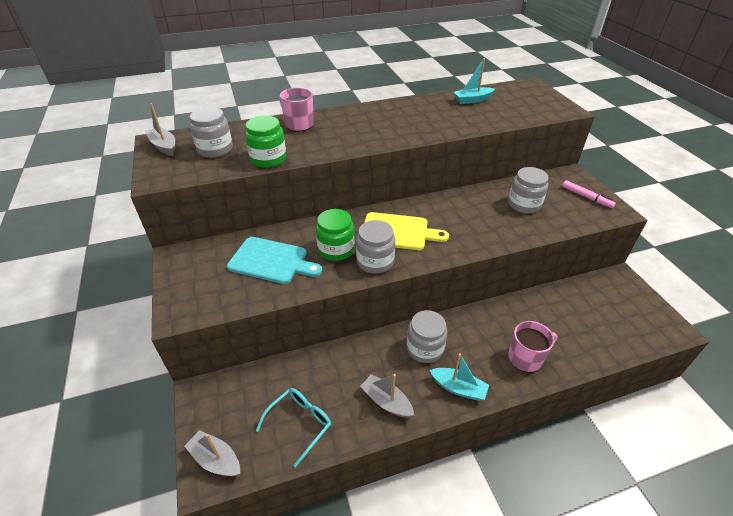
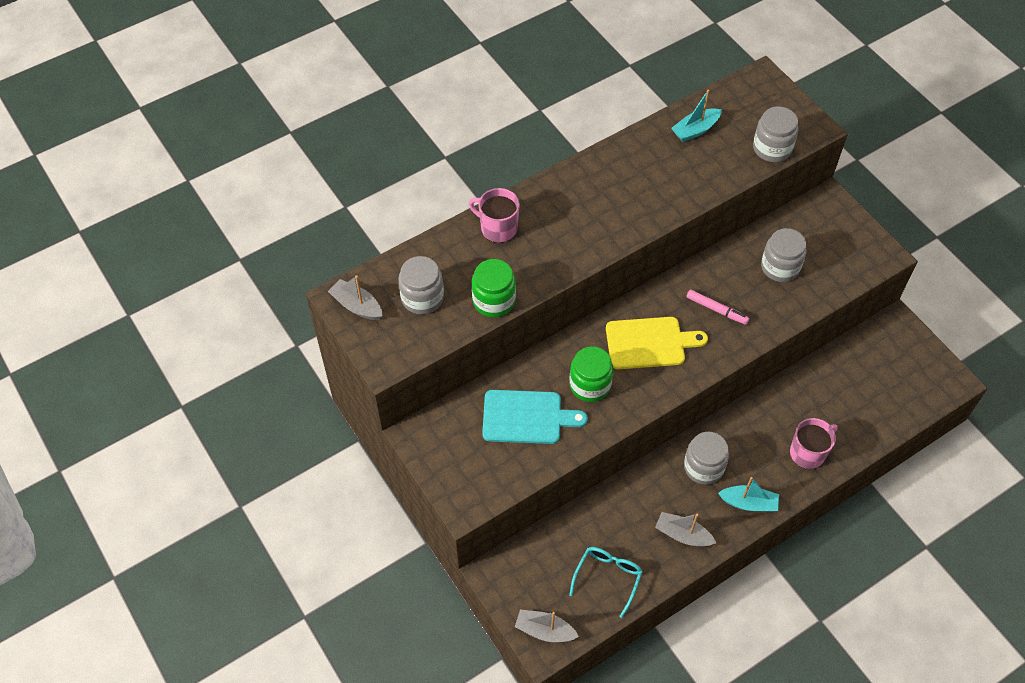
camera: 15 degrees left, 15 degrees up
grey jar [356,220,395,274] -> grey jar moved to [753,106,799,162]
pink marker [562,180,616,208] -> pink marker moved to [686,289,749,325]

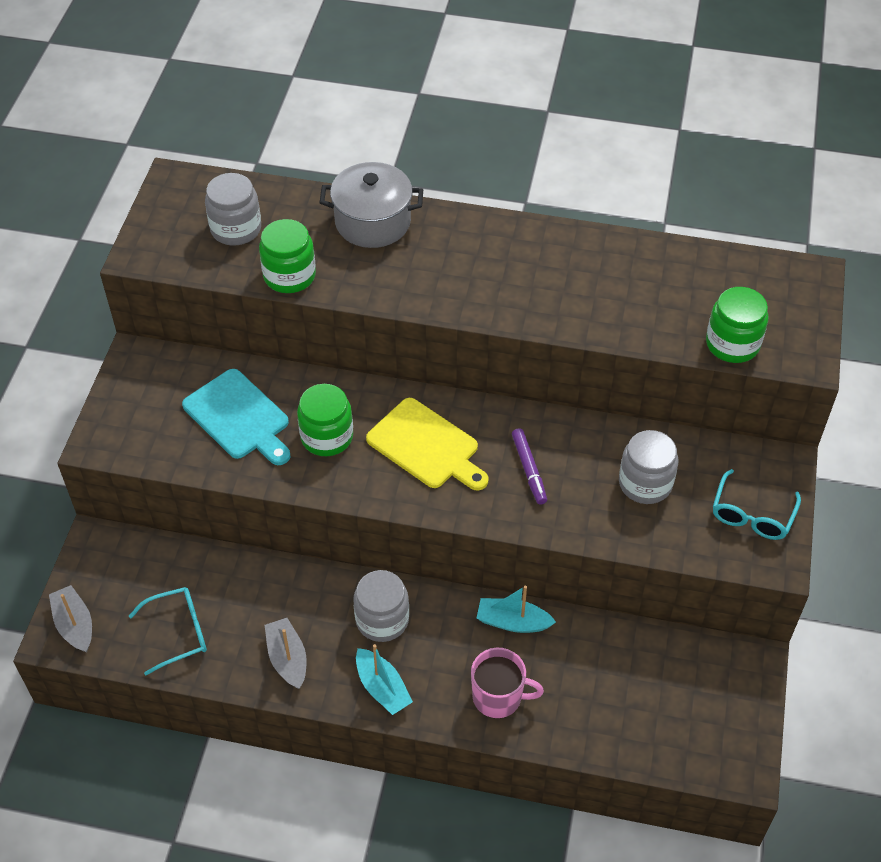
camera: 45 degrees right, 5 degrees down
grey boat [328,275,383,320] -> none
pink mug [469,188,520,243] -> grey pot [319,162,423,248]
turquoise boat [672,90,722,142] -> turquoise boat moved to [477,585,556,633]
pink marker [686,289,749,325] -> purple marker [512,428,547,505]
grey jar [753,106,799,162] -> green jar [706,287,768,363]
none -> turquoise glasses [713,469,801,540]

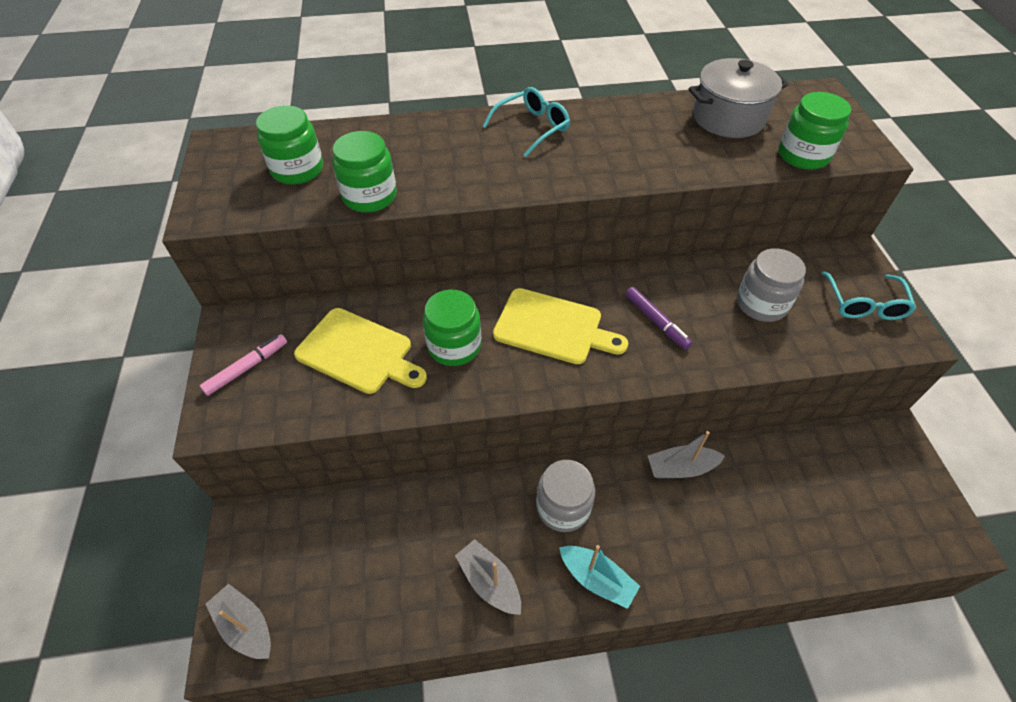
camera: 20 degrees left, 0 degrees up
turquoise glasses [129,587,207,675] -> turquoise glasses moved to [483,87,570,157]
turquoise cutting board [182,369,291,465] -> yellow cutting board [294,308,427,394]
grey jar [205,173,261,245] -> green jar [256,105,323,185]
grey pot [319,162,423,248] -> grey pot moved to [689,58,789,138]
pink mug [471,648,544,718] -> none
turquoise boat [477,585,556,633] -> grey boat [648,431,725,478]
none -> pink marker [200,334,287,396]

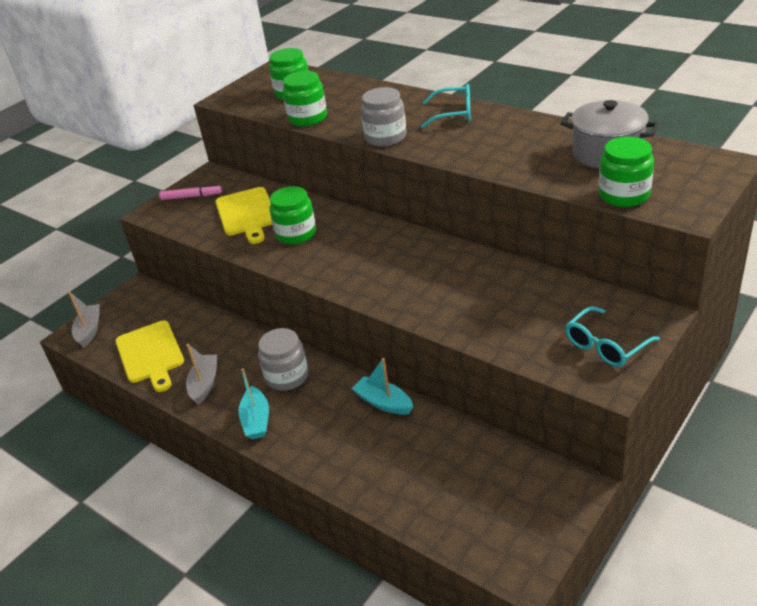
camera: 50 degrees right, 15 degrees down
yellow cutting board [493,288,628,364] -> yellow cutting board moved to [115,321,184,392]
purple marker [625,287,692,350] -> none
grey boat [648,431,725,478] -> turquoise boat [352,358,413,415]
grey jar [737,248,806,322] -> grey jar moved to [361,87,407,147]

